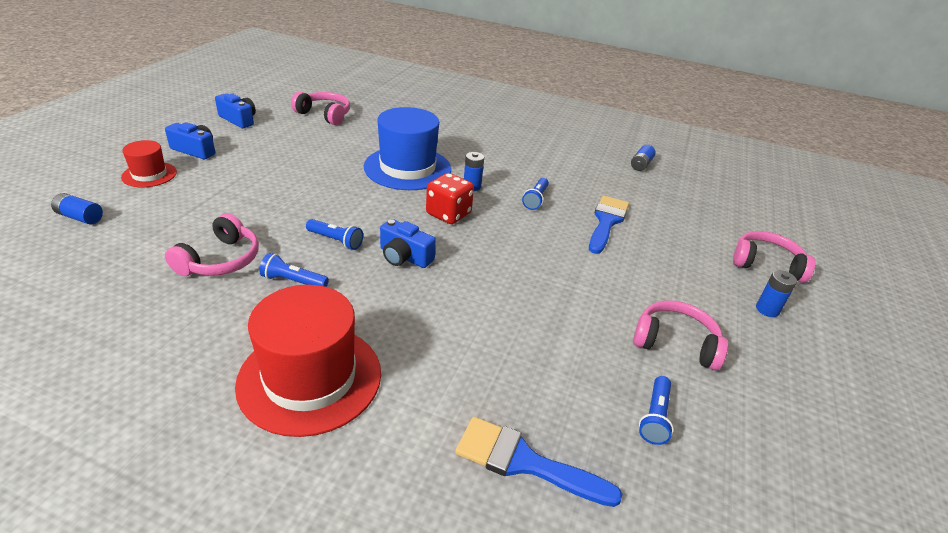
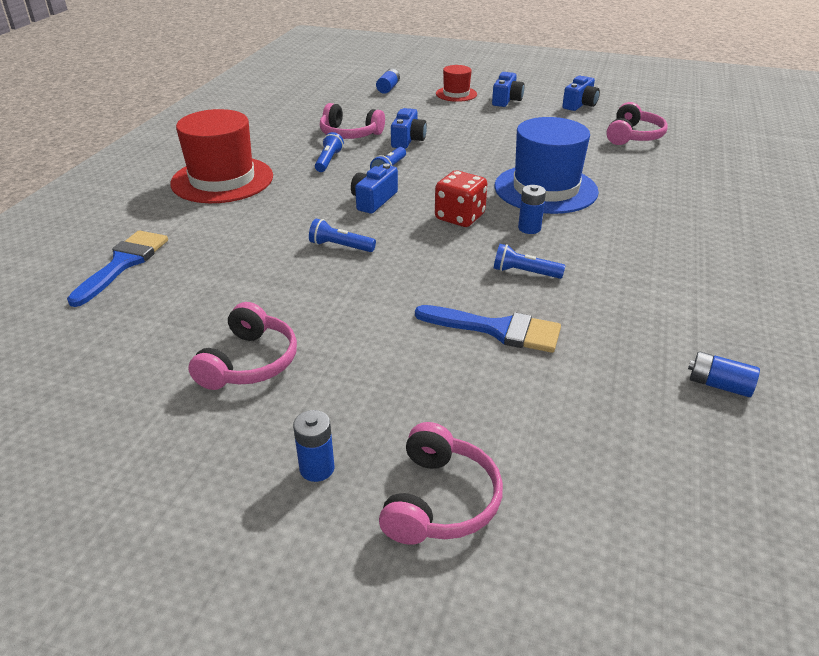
camera: 90 degrees right, 0 degrees up
blue flashlight [639,376,674,445] -> blue flashlight moved to [309,219,376,252]
none -> blue camera [391,108,427,149]

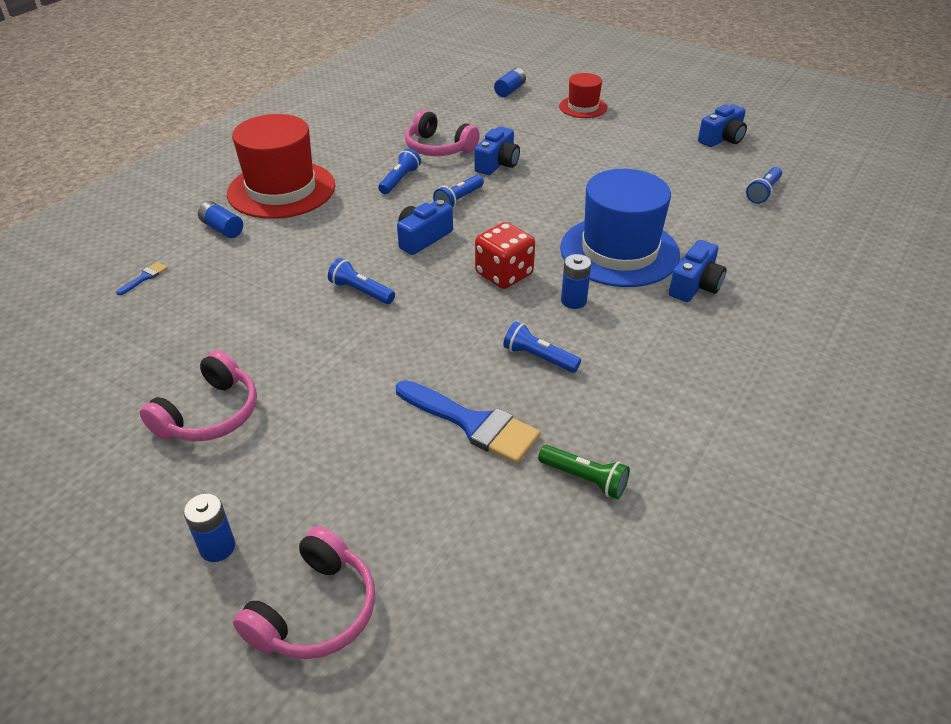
camera: 15 degrees right, 5 degrees up
blue brush [67,230,168,307] -> blue brush [116,262,168,295], size x0.43
blue camera [492,72,525,107] -> blue camera moved to [669,240,726,302]
pink headphones [606,102,668,145] -> blue flashlight [746,167,782,204]
blue battery [688,351,760,397] -> blue battery moved to [198,201,243,238]
none -> green flashlight [538,445,630,499]

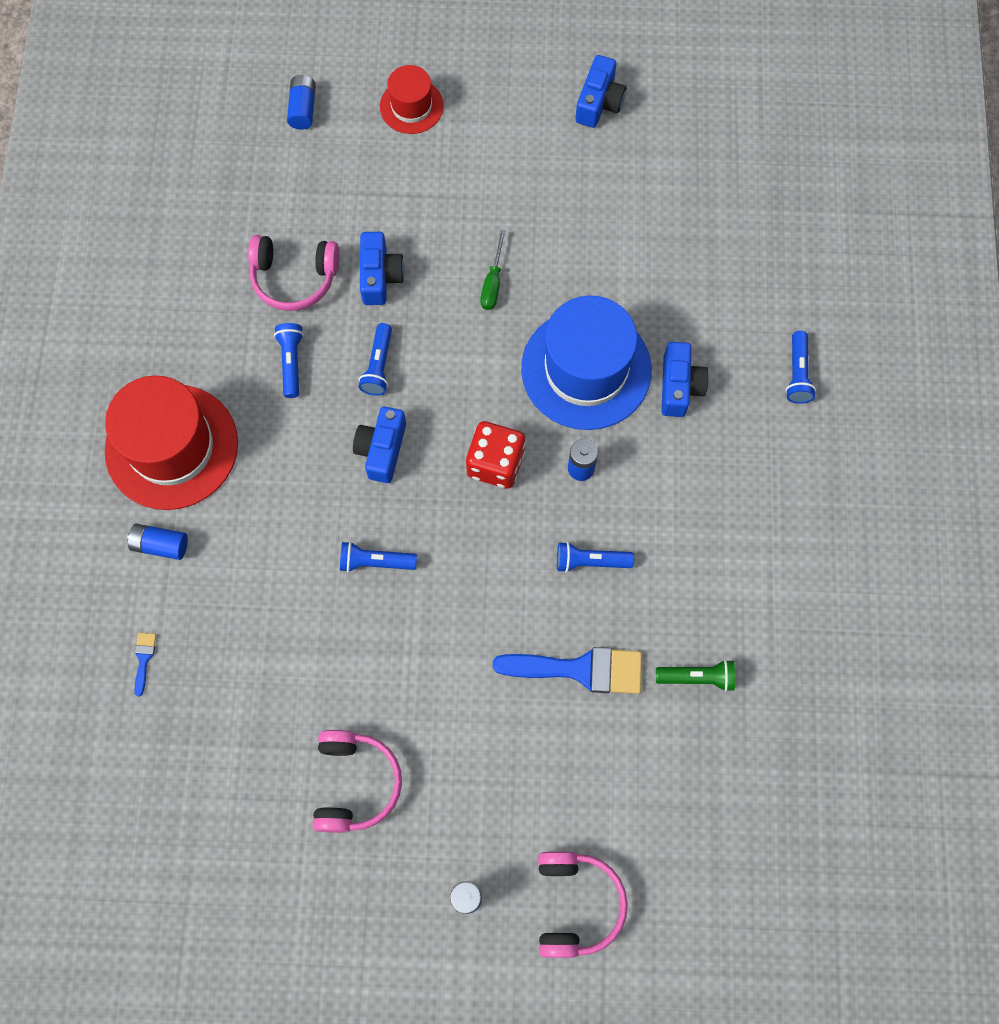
camera: 30 degrees left, 30 degrees up
blue flashlight [746,167,782,204] -> blue flashlight moved to [785,331,816,404]
none -> green screwdriver [480,230,506,310]

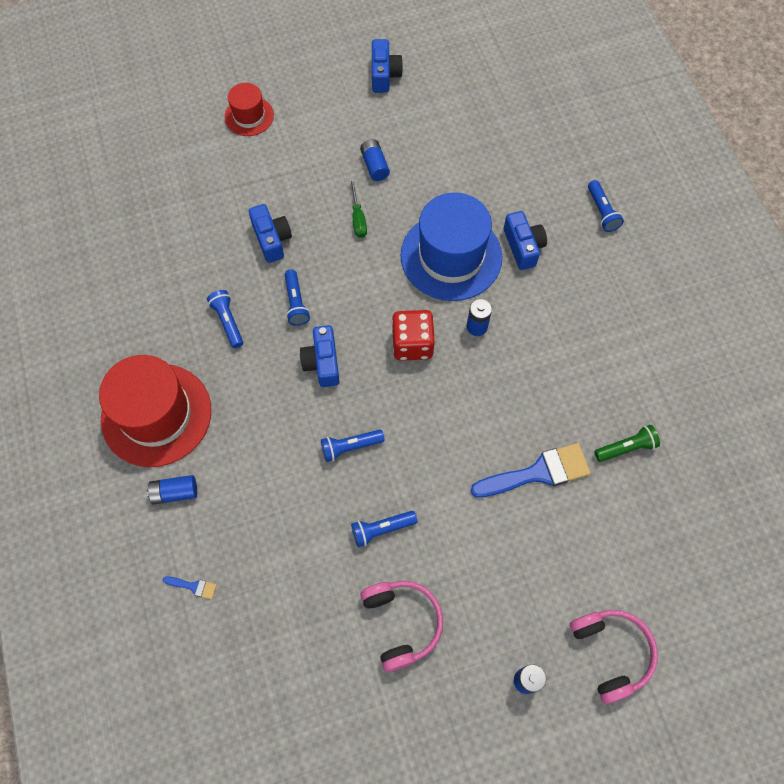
camera: 20 degrees left, 5 degrees down
blue brush [135,633,156,697] -> blue brush turned 120 degrees clockwise [163,576,217,600]
pink headphones [248,235,340,311] -> none
blue battery [287,75,316,130] -> blue battery moved to [360,139,390,181]
blue flashlight [557,542,634,573] -> blue flashlight moved to [351,511,418,547]

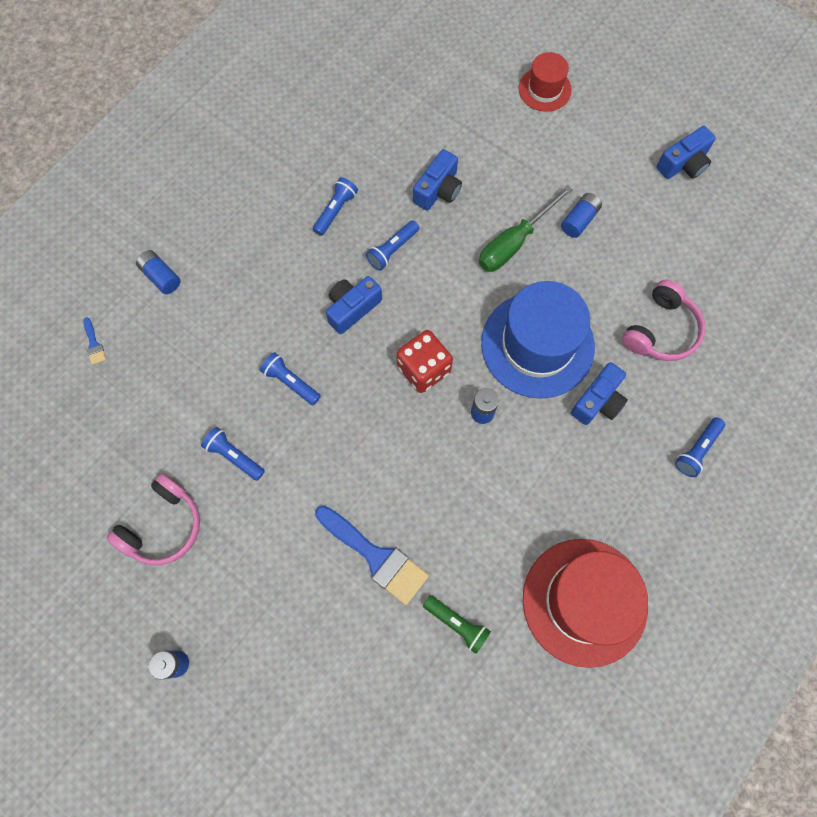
camera: 55 degrees right, 5 degrees up
red hat [99,355,211,467] -> red hat moved to [523,539,648,668]
green screwdriver [350,178,367,238] -> green screwdriver [479,185,573,272], size x1.68
pink headphones [570,610,658,704] -> pink headphones moved to [622,280,706,361]

